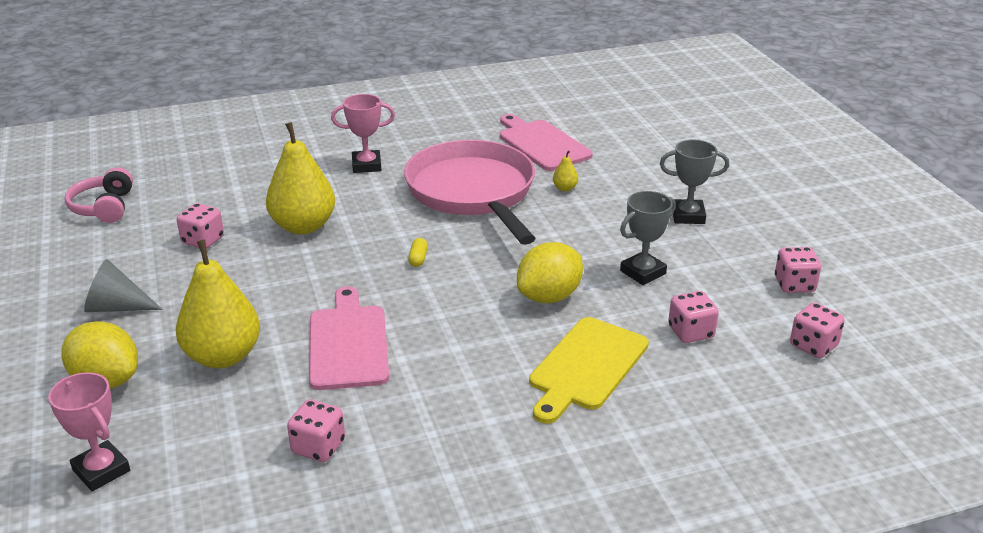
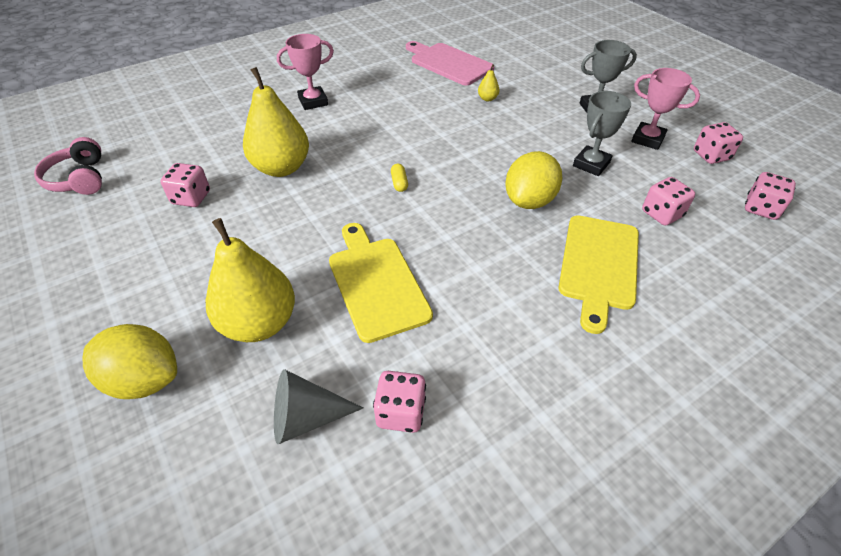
camera: 15 degrees left, 15 degrees up
pink trophy [48,372,130,491] -> pink trophy moved to [631,68,700,150]
grey cone [84,259,163,312] -> grey cone moved to [274,369,363,444]
pink cutting board [309,286,389,390] -> yellow cutting board [329,223,433,343]
pink pan [404,140,536,245] -> none

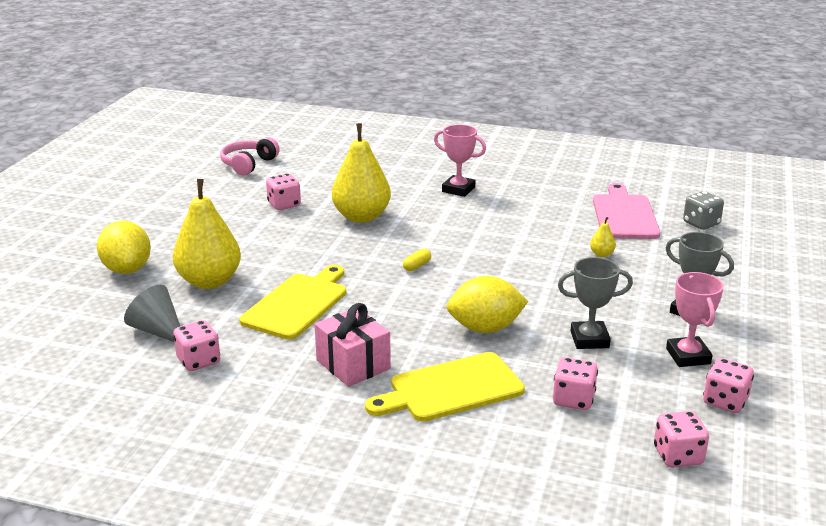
camera: 50 degrees right, 20 degrees down
none -> pink gift [315,303,391,387]
none -> grey dice [683,191,724,230]

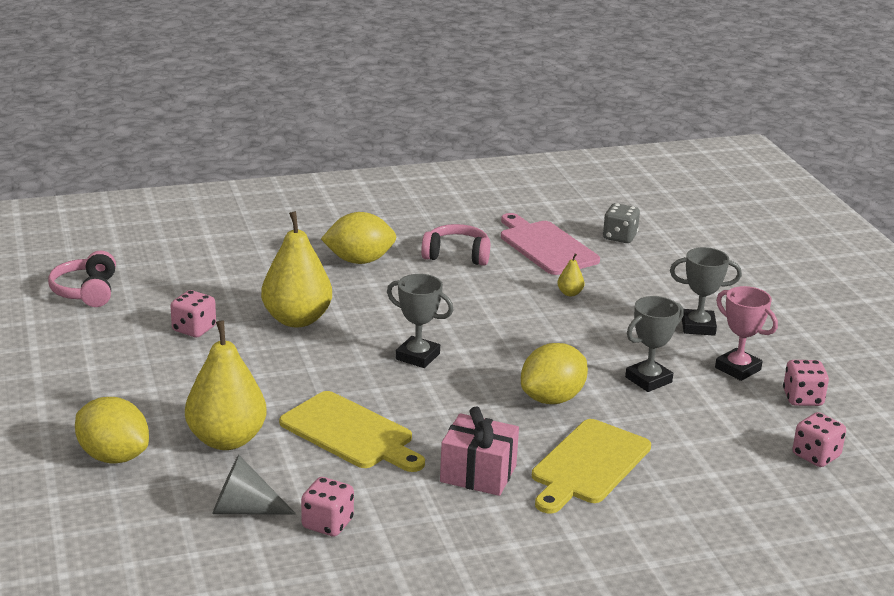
camera: 35 degrees left, 0 degrees up
yellow cutting board [239,265,346,340] -> yellow cutting board turned 135 degrees clockwise [279,391,425,472]
yellow capsule [403,249,431,271] -> grey trophy [387,274,453,368]
pink trophy [434,124,486,197] -> yellow lemon [321,212,396,264]
pink dice [553,357,598,410] -> none
none -> pink headphones [421,224,490,266]

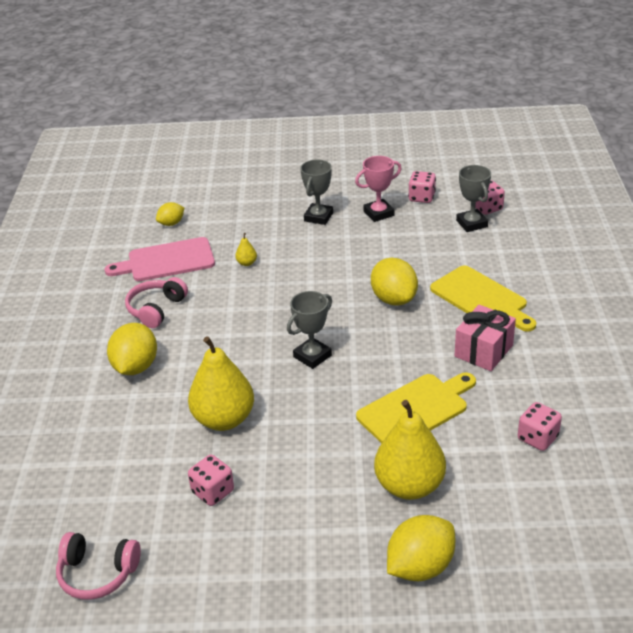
camera: 70 degrees left, 10 degrees up
grey cone [212,455,296,515] -> none
grey dice [603,203,640,243] -> yellow lemon [156,202,184,226]
grey trophy [625,296,684,392] -> grey trophy moved to [456,165,491,232]

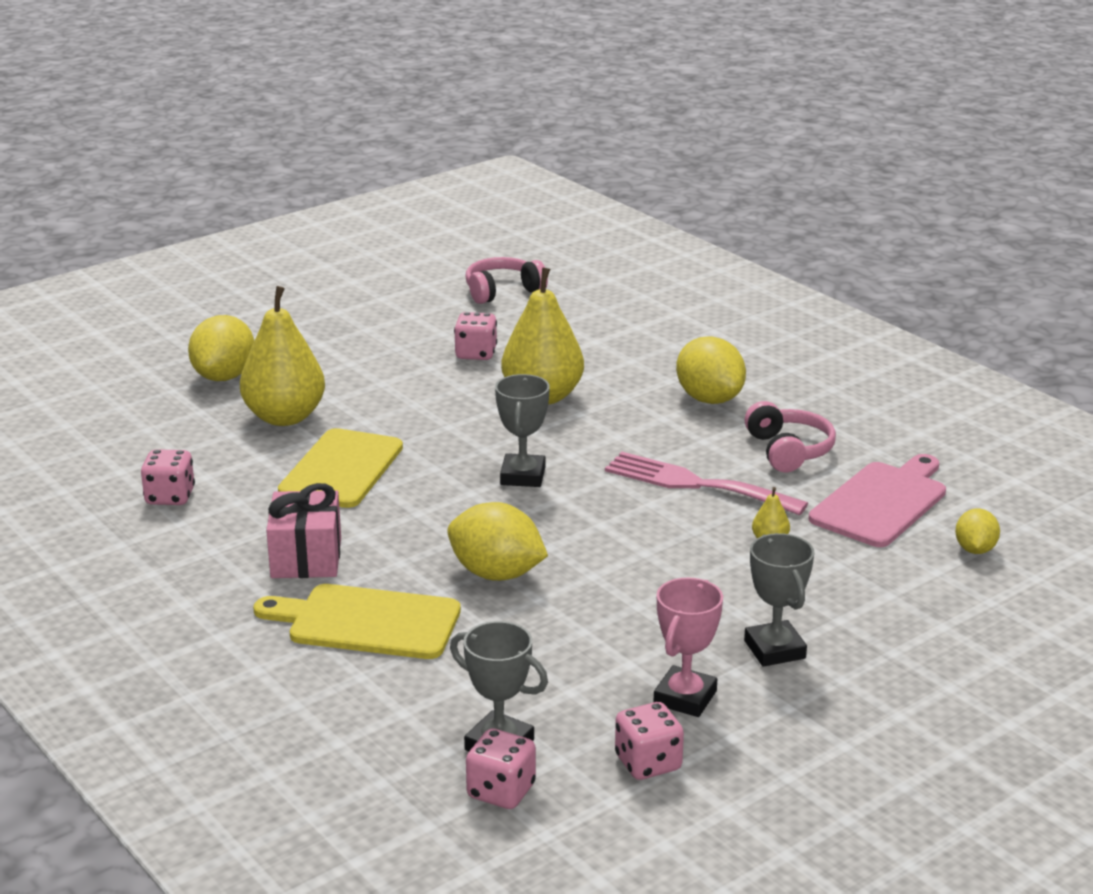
camera: 140 degrees right, 10 degrees down
none -> pink fork [605,452,808,515]

